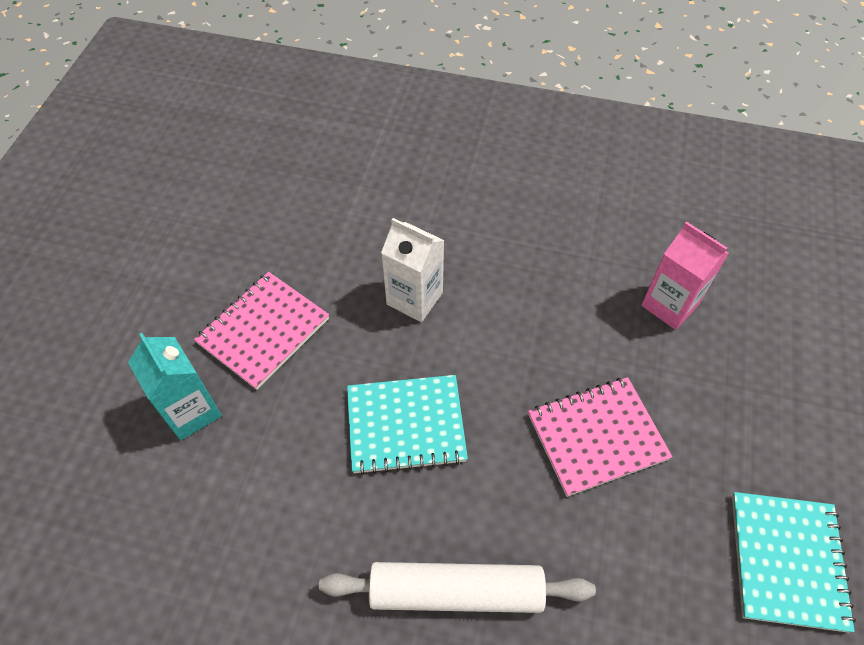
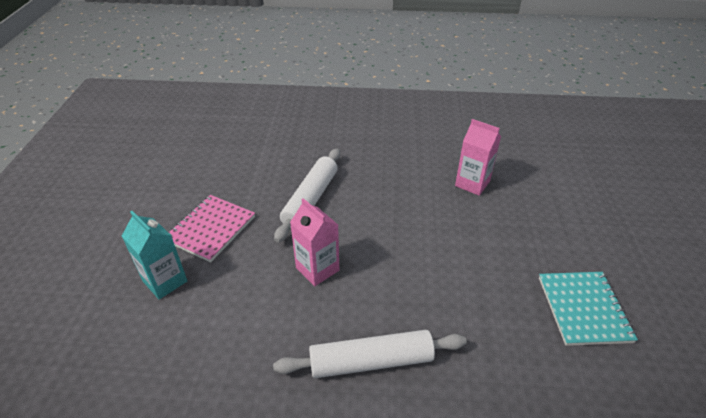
camera: 10 degrees left, 15 degrees down
turquoise notebook [347,375,468,475] -> pink carton [290,198,339,286]
white carton [381,218,445,322] -> white rolling pin [274,148,340,243]
pink notebook [528,377,672,497] -> none

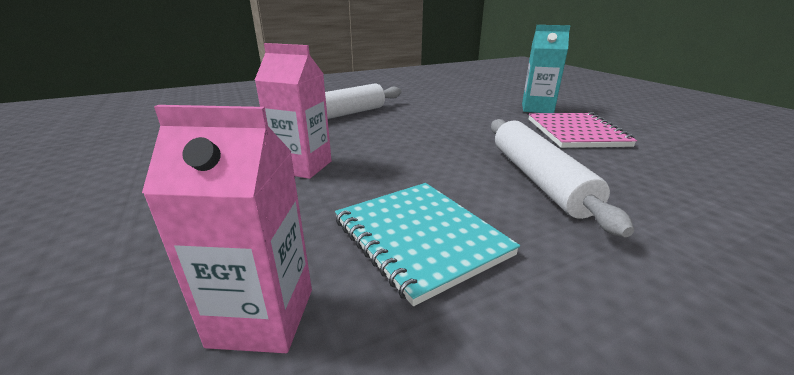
camera: 150 degrees right, 15 degrees down
pink carton [290,198,339,286] -> pink carton moved to [255,43,332,179]
turquoise notebook [539,272,638,346] -> turquoise notebook moved to [335,183,520,306]

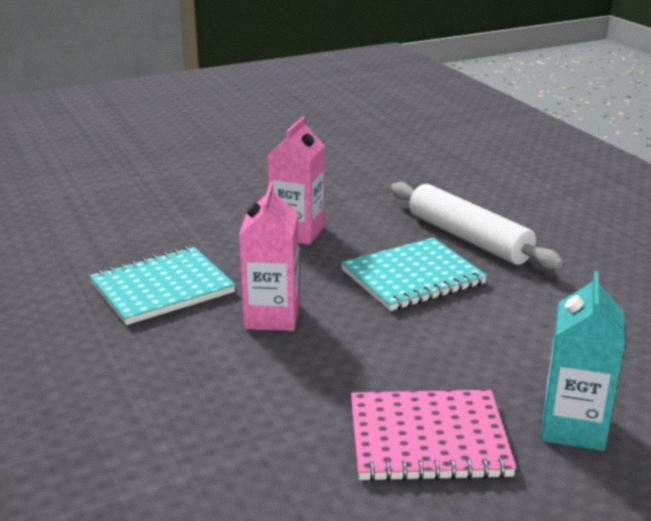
camera: 90 degrees right, 0 degrees up
pink carton [142,105,312,353] -> pink carton moved to [239,182,299,331]
white rolling pin [491,119,634,237] -> none
none -> turquoise notebook [341,238,487,311]

